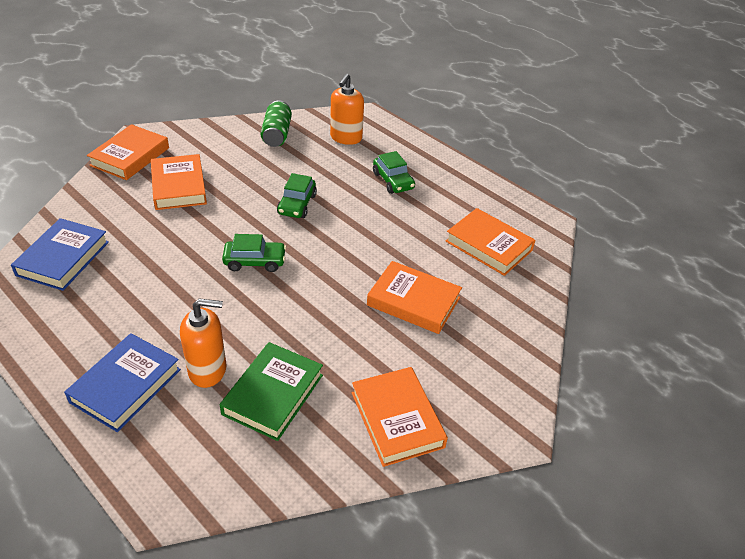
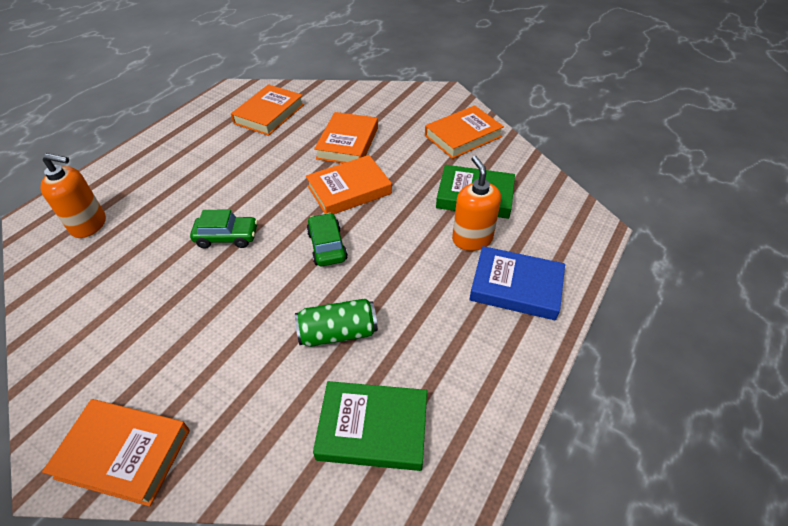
camera: 100 degrees left, 5 degrees up
blue book [11,218,109,291] -> green book [313,381,427,471]
orange book [151,154,207,210] -> orange book moved to [306,155,392,214]
green can [261,100,292,147] -> green can moved to [295,298,378,347]
green car [373,151,415,194] -> none

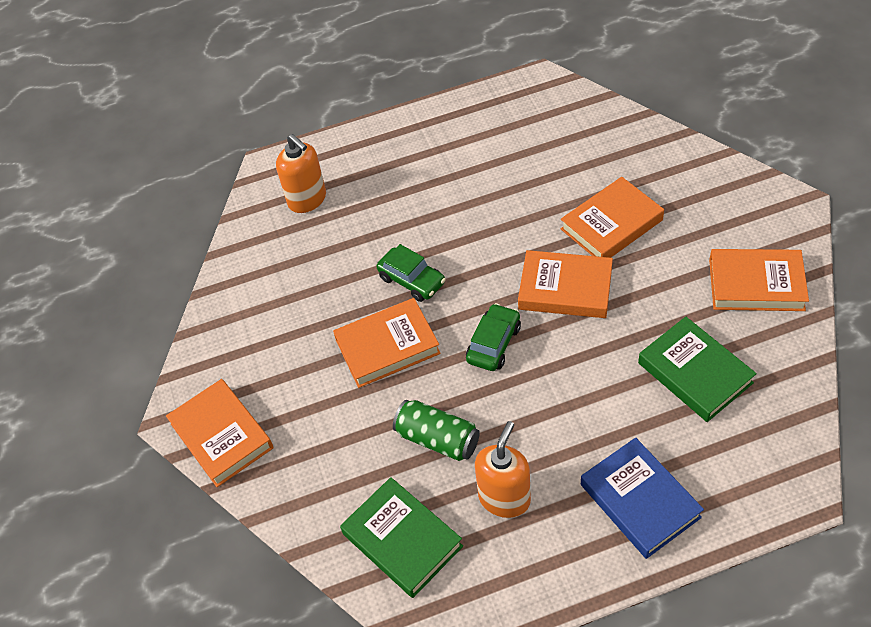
camera: 45 degrees right, 5 degrees up
orange book [231,84,304,136] -> orange book moved to [333,298,441,388]
orange soap dispenser [452,156,501,251] -> orange soap dispenser moved to [475,421,531,518]

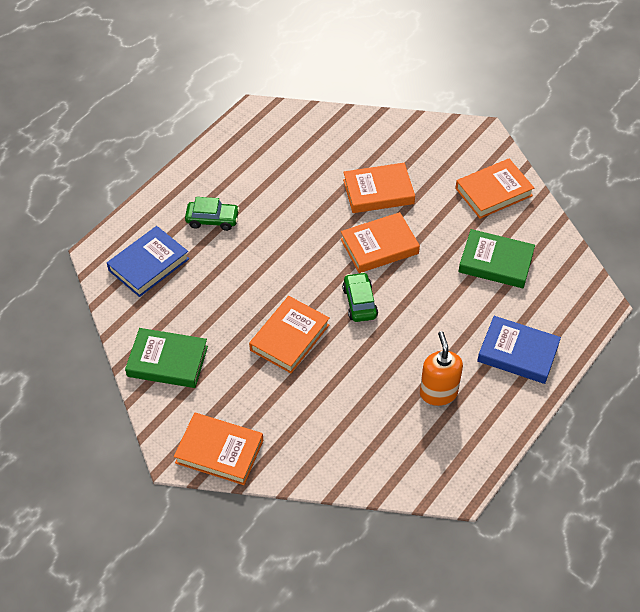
camera: 40 degrees left, 0 degrees up
orange soap dispenser [276,134,326,213] -> blue book [107,226,189,297]
green book [340,477,463,598] -> green book moved to [125,328,208,388]
green car [376,244,446,302] -> green car moved to [185,197,240,231]
green can [393,400,480,461] -> none
orange book [561,177,664,258] -> orange book turned 60 degrees clockwise [343,163,415,213]

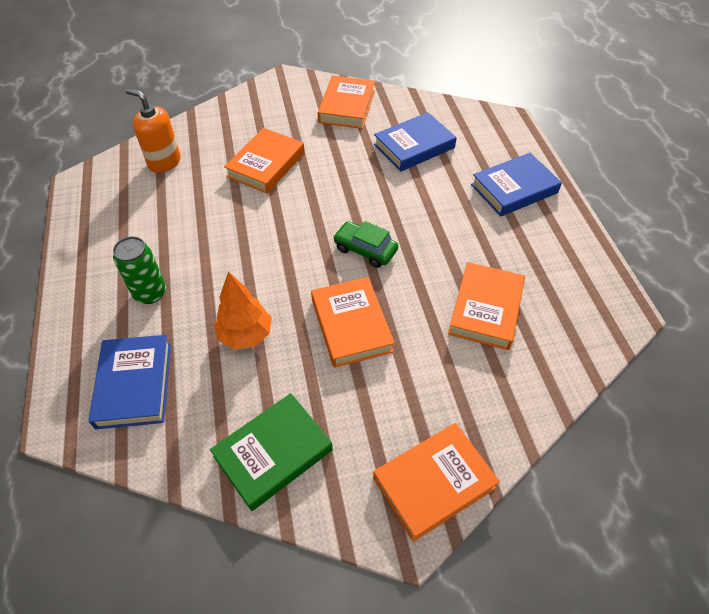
camera: 50 degrees left, 0 degrees up
green car [185,197,240,231] -> green can [113,236,166,304]
orange book [341,212,420,273] -> orange book moved to [448,262,525,350]
orange soap dispenser [420,331,463,406] -> orange soap dispenser moved to [125,88,181,173]
green book [458,229,535,288] -> blue book [374,112,457,172]
none -> orange tree [214,271,272,350]

